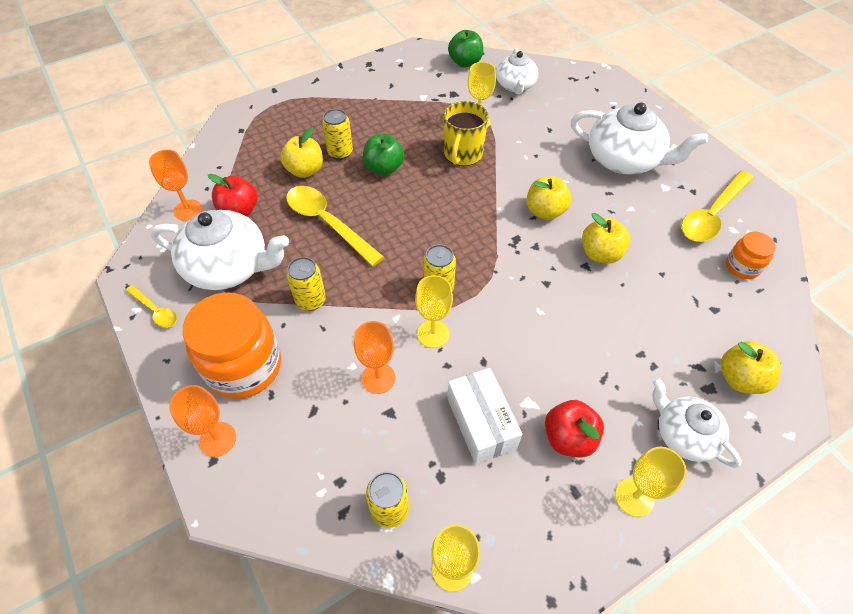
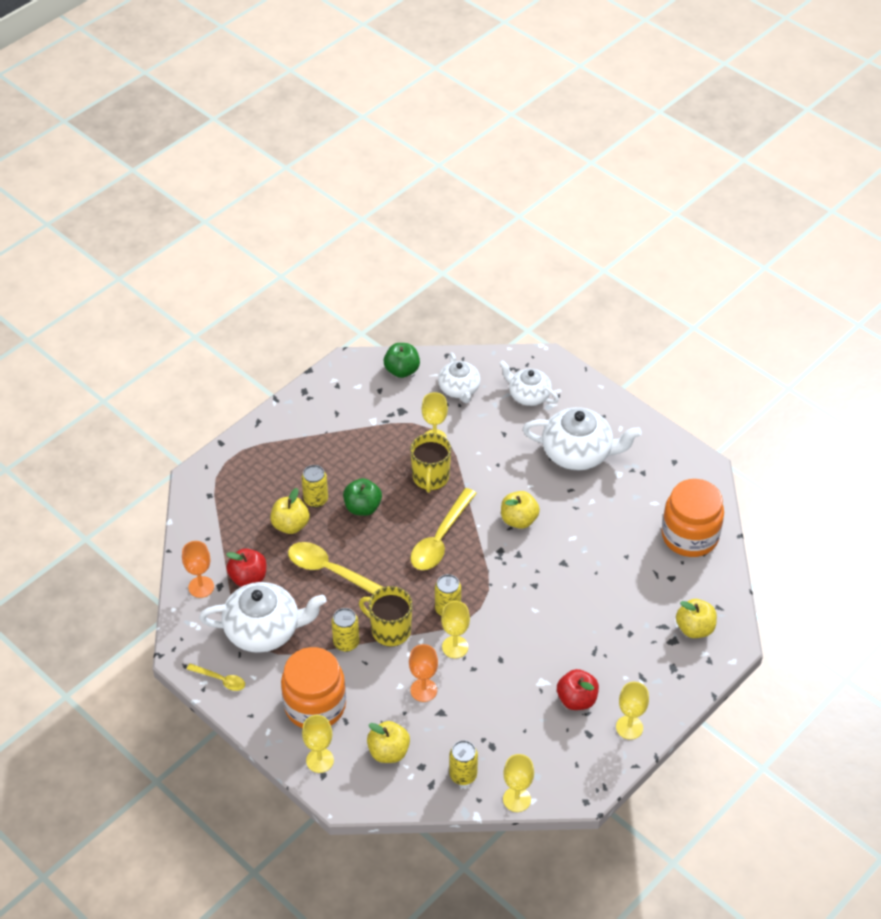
camera: 15 degrees left, 5 degrees down
orange goblet [169,385,236,457] -> yellow goblet [302,715,334,773]
white box [447,368,522,464] -> none
yellow apple [582,213,631,264] -> yellow apple moved to [367,721,410,763]
white teapot [652,377,742,468] -> white teapot moved to [499,360,559,406]
yellow spoon [681,170,754,242] -> yellow spoon moved to [411,488,477,570]
orange jar [726,232,776,279] -> orange jar [662,479,724,557], size x1.99
none -> yellow mug [359,586,412,647]

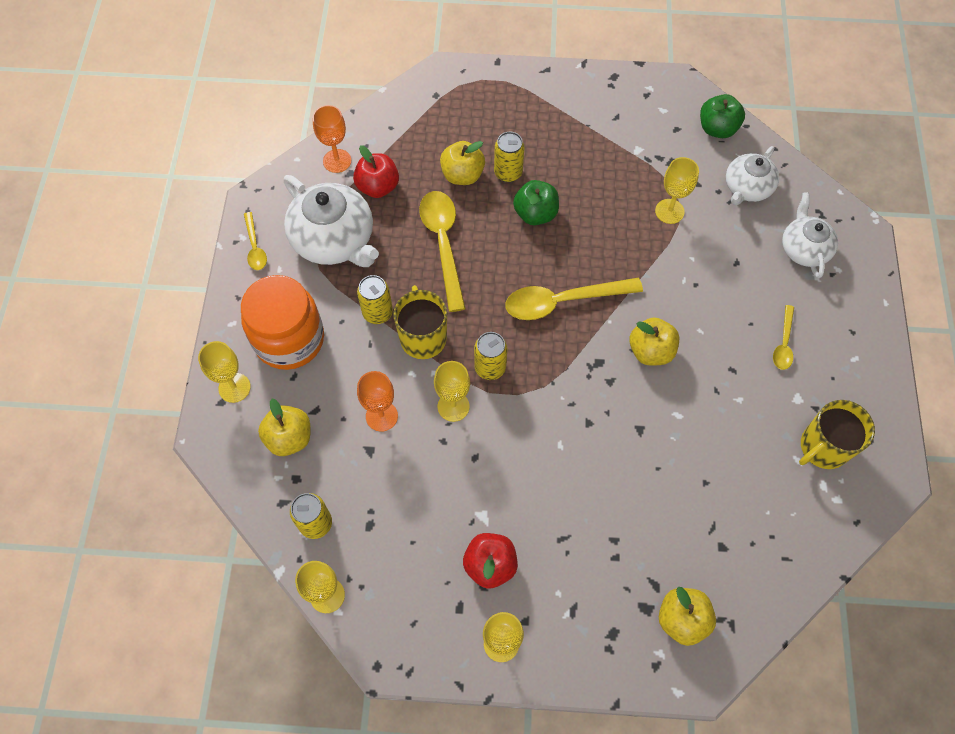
camera: 50 degrees right, 15 degrees up
yellow mug [410,433,451,493] -> yellow mug moved to [799,400,875,469]
white teapot [523,407,642,470] -> yellow spoon [773,305,794,370]
orange jar [662,479,724,557] -> none

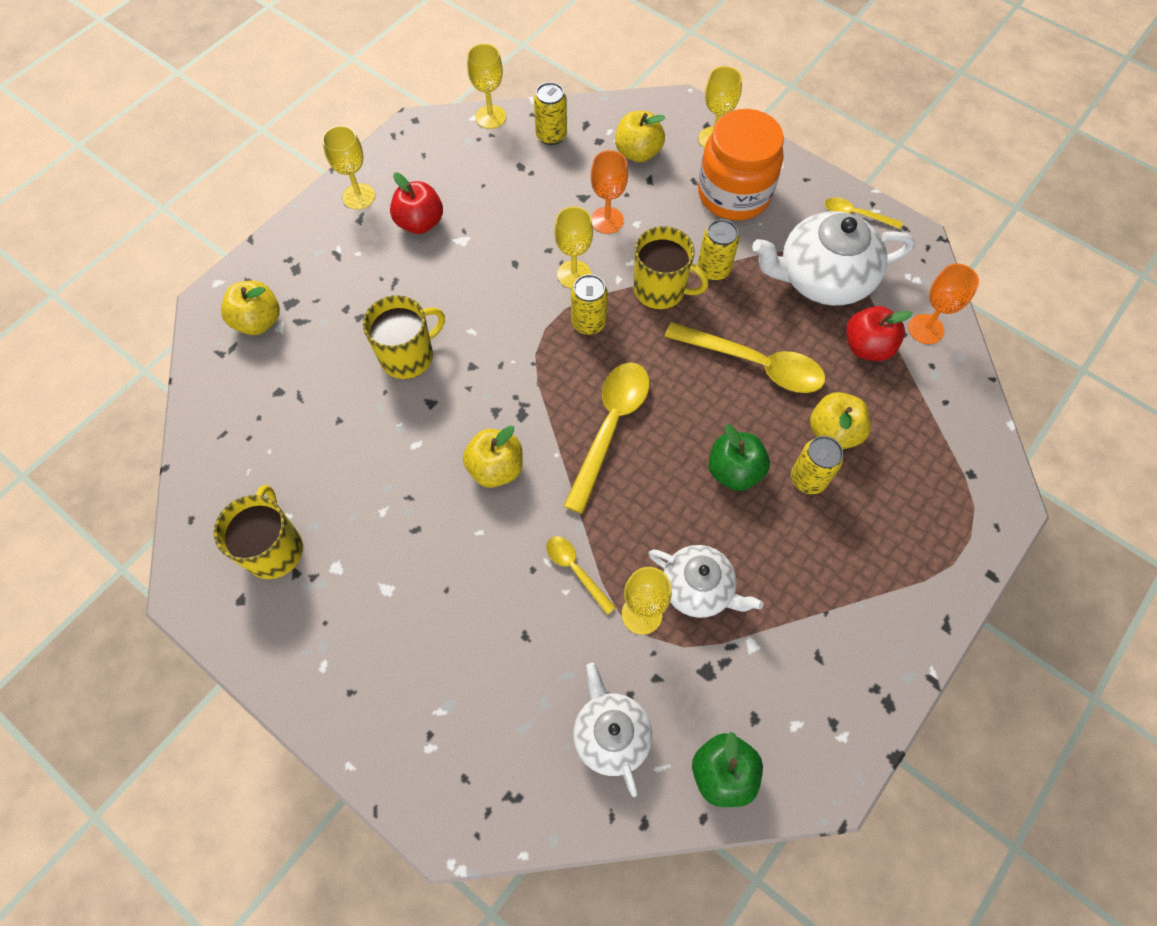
camera: 125 degrees right, 0 degrees up
yellow spoon [773,305,794,370] -> yellow spoon moved to [546,536,616,615]
white teapot [782,192,838,278] -> white teapot moved to [648,545,763,618]
none -> yellow mug [363,295,445,379]

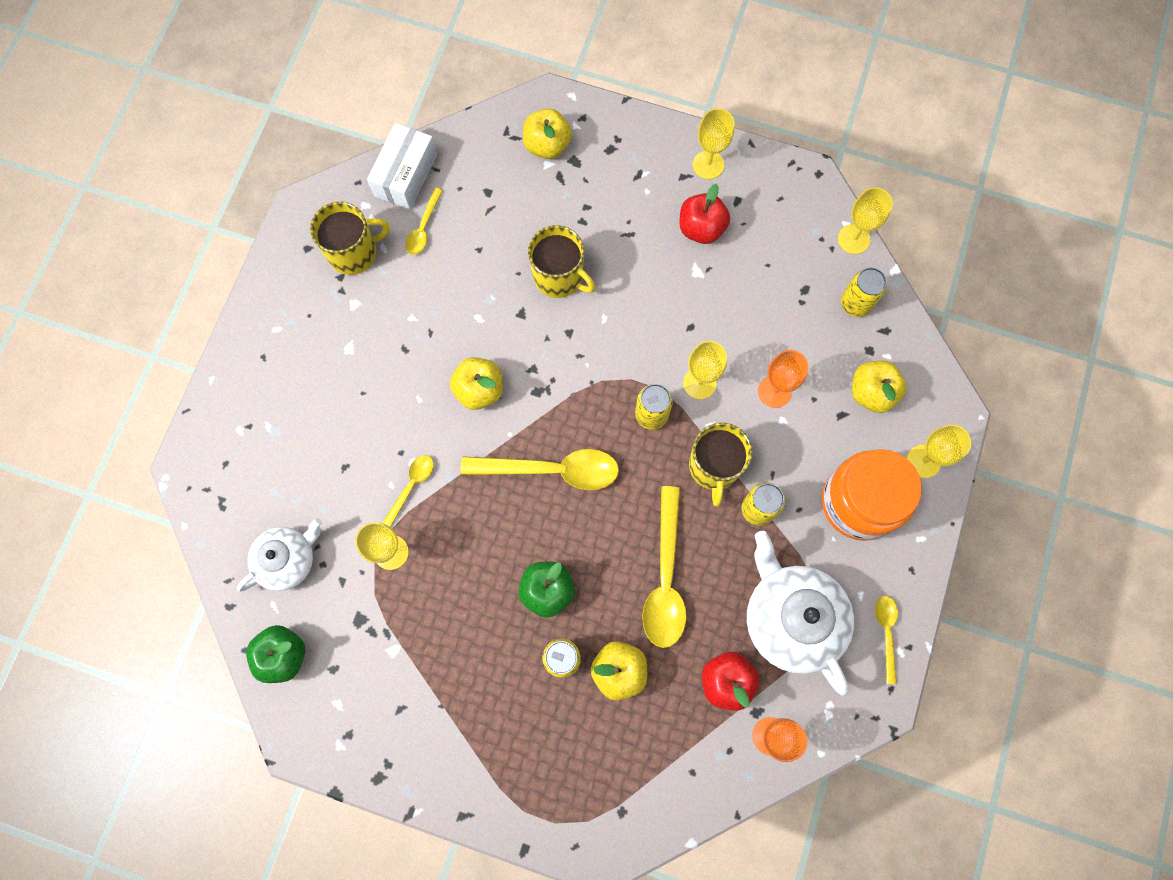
camera: 70 degrees right, 10 degrees up
white teapot [648,545,763,618] -> none
none -> white box [367,123,437,210]
none -> yellow spoon [405,188,443,255]

